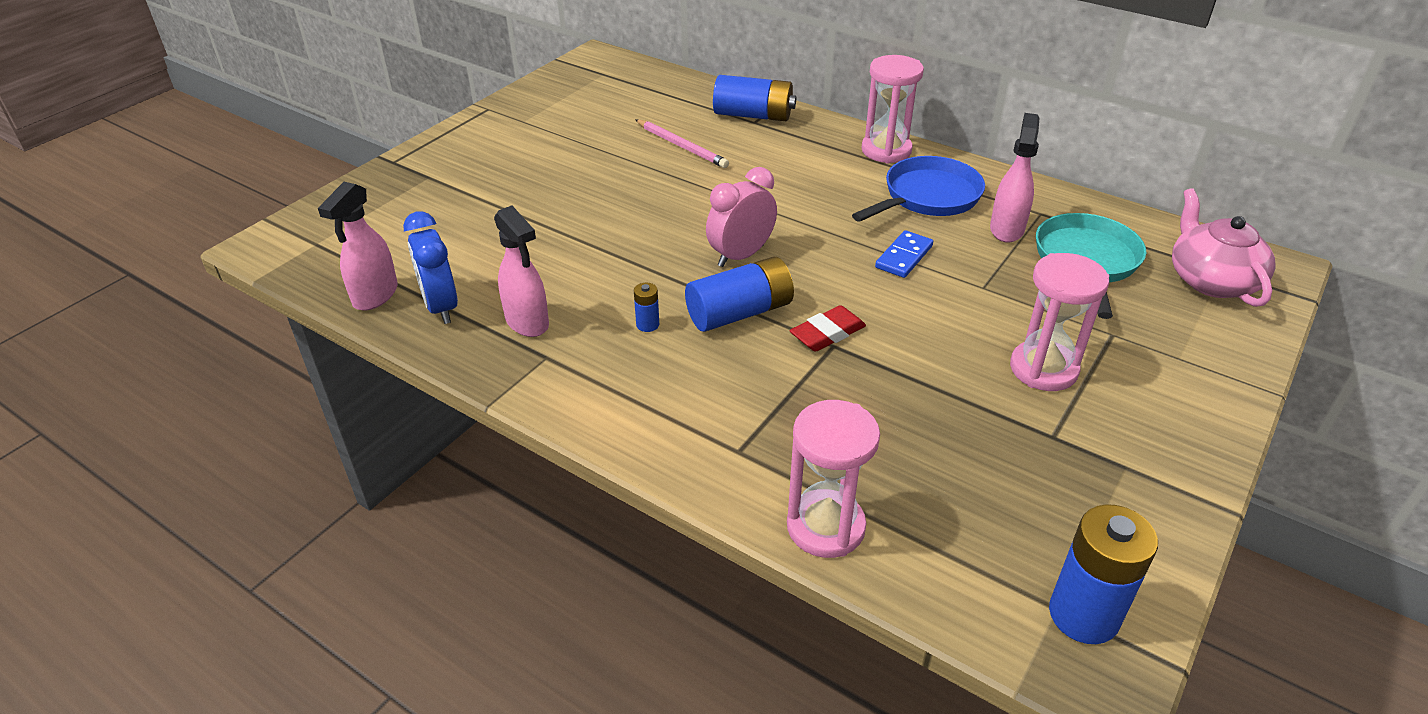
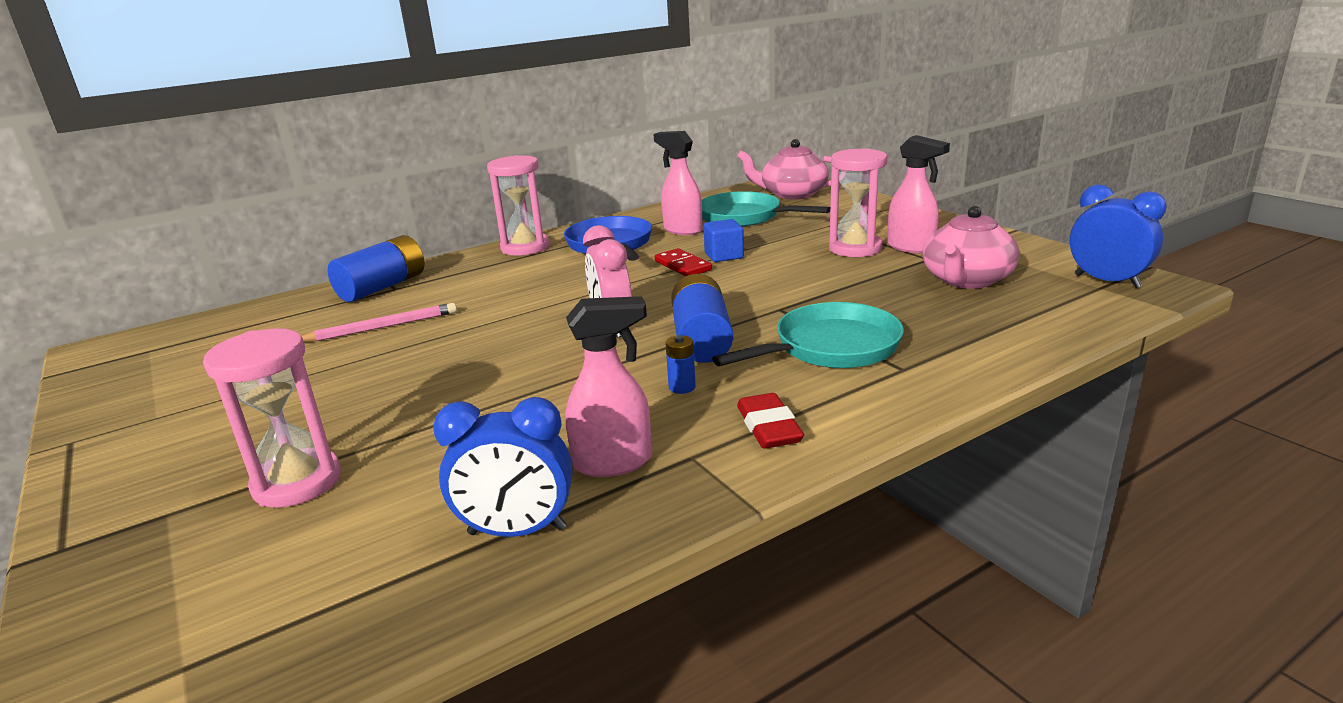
camera: 65 degrees left, 15 degrees down
pink spray bottle [318,182,398,311] -> pink spray bottle moved to [888,135,950,253]
pink hourglass [787,400,880,558] -> pink hourglass moved to [203,329,341,508]
red eraser [790,305,866,352] -> red eraser moved to [737,393,804,449]
blue domino [875,230,933,278] -> red domino [655,248,712,276]
blue battery [1049,504,1158,644] -> blue clock [1070,184,1167,288]
none -> blue cube [704,219,744,262]
none -> turquoise pan [712,302,904,368]
none -> pink teapot [922,206,1020,289]

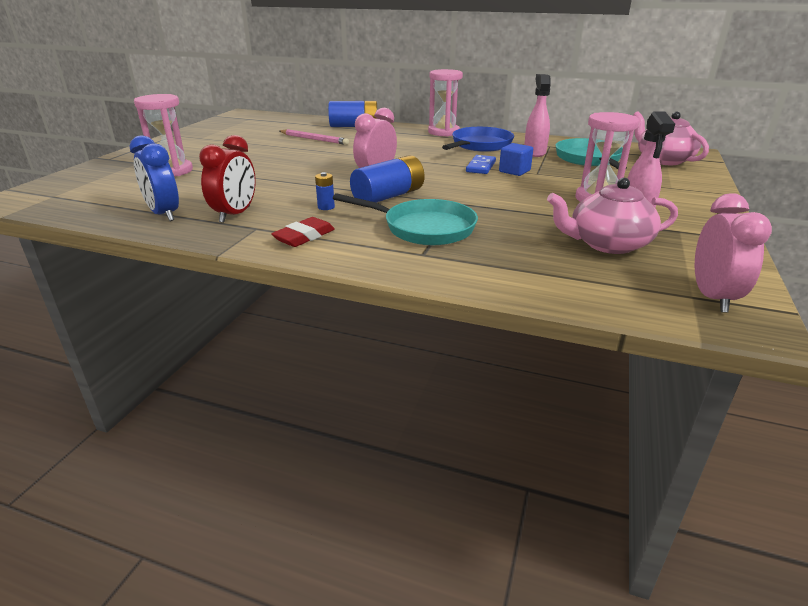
camera: 50 degrees right, 5 degrees up
pink spray bottle [566,296,652,477] -> red clock [199,135,256,223]
red domino [655,248,712,276] -> blue domino [466,155,496,174]
blue clock [1070,184,1167,288] -> pink clock [695,193,772,313]

